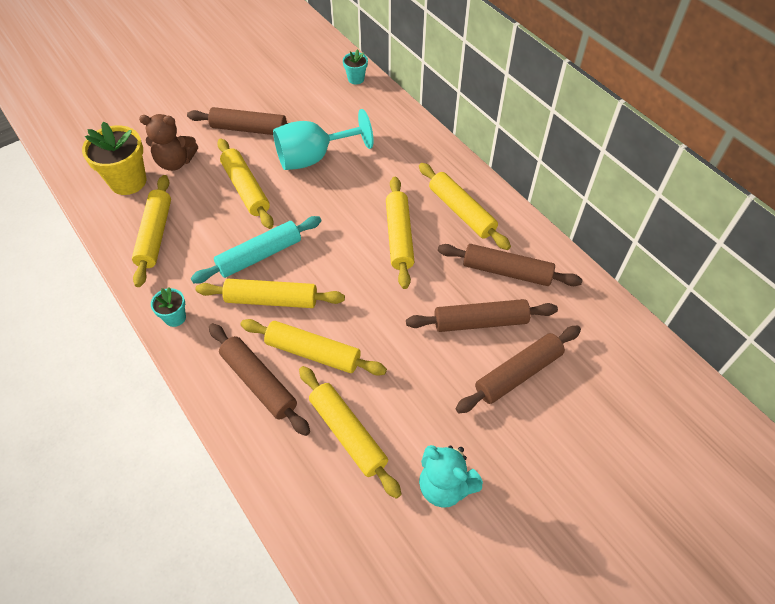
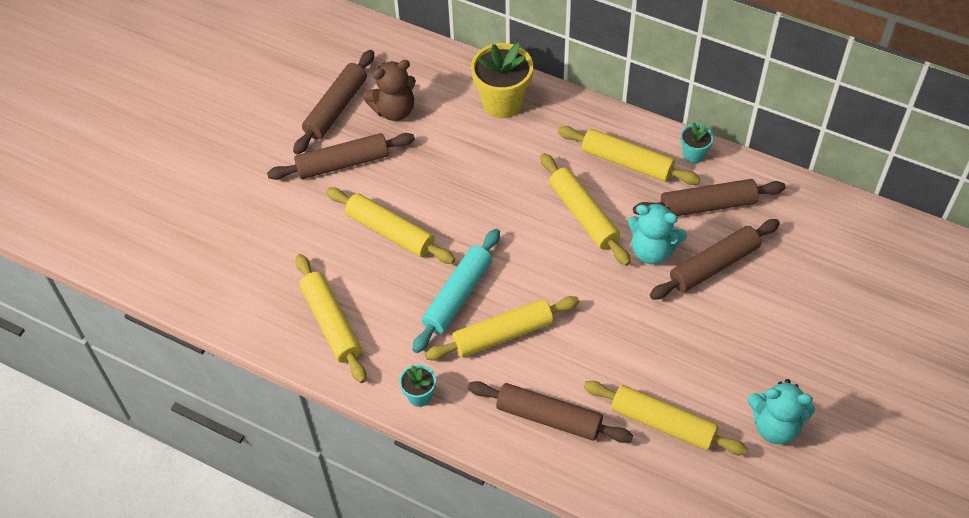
camera: 25 degrees left, 0 degrees up
yellow flower pot [82,122,146,195] -> yellow flower pot moved to [471,43,533,118]
brown teddy bear [139,114,198,171] -> brown teddy bear moved to [363,60,416,121]
yellow rolling pin [240,319,387,376] -> none
turquoise goblet [273,109,373,170] -> none
turquoise flower pot [343,49,368,84] -> turquoise flower pot moved to [681,122,714,163]
brown rolling pin [455,326,581,413] -> brown rolling pin moved to [293,50,374,155]
none -> turquoise teddy bear [628,203,687,264]

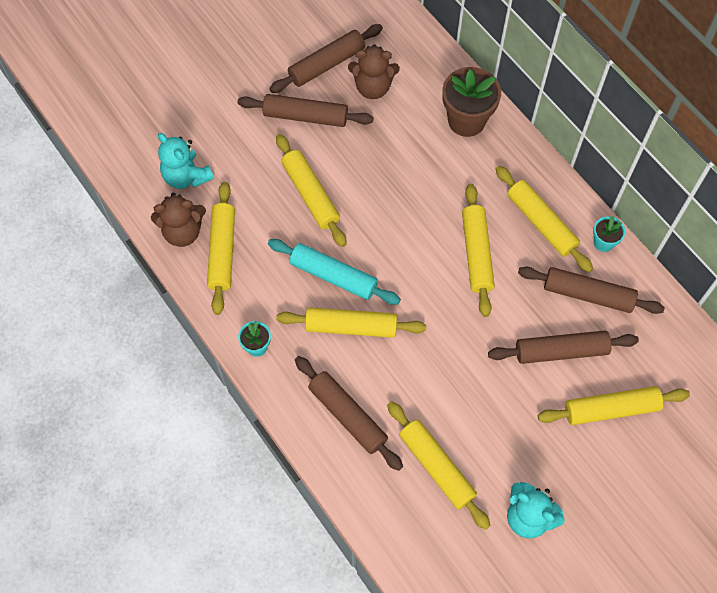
camera: 25 degrees right, 10 degrees up
turquoise rolling pin [412,229,500,353] -> turquoise rolling pin turned 60 degrees clockwise [268,239,401,305]
yellow flower pot [471,43,533,118] -> brown flower pot [442,67,501,137]
turquoise teddy bear [628,203,687,264] -> turquoise teddy bear moved to [158,133,214,189]
none -> brown teddy bear [151,192,206,247]
none -> yellow rolling pin [538,386,690,425]

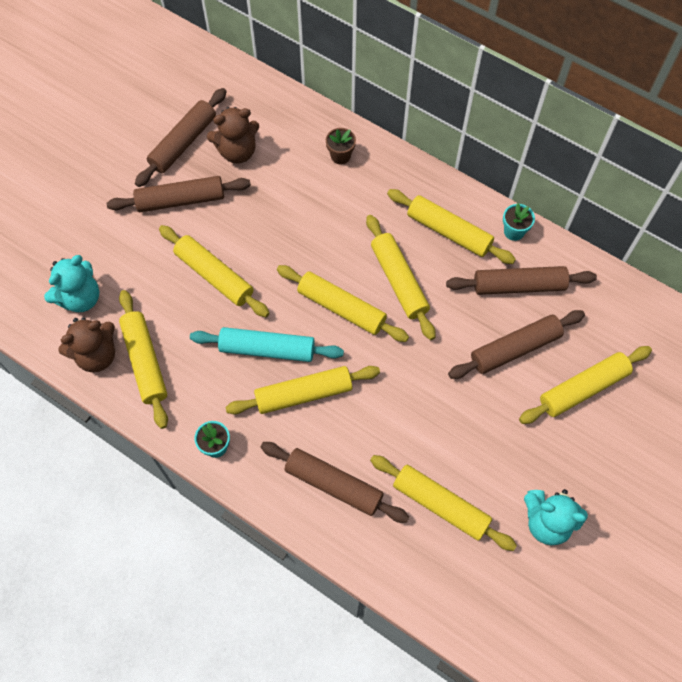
camera: 20 degrees left, 0 degrees up
turquoise teddy bear [158,133,214,189] -> turquoise teddy bear turned 75 degrees counterclockwise [44,255,99,312]
brown flower pot [442,67,501,137] -> brown flower pot [326,128,356,165], size x0.51
none -> yellow rolling pin [277,265,409,342]

